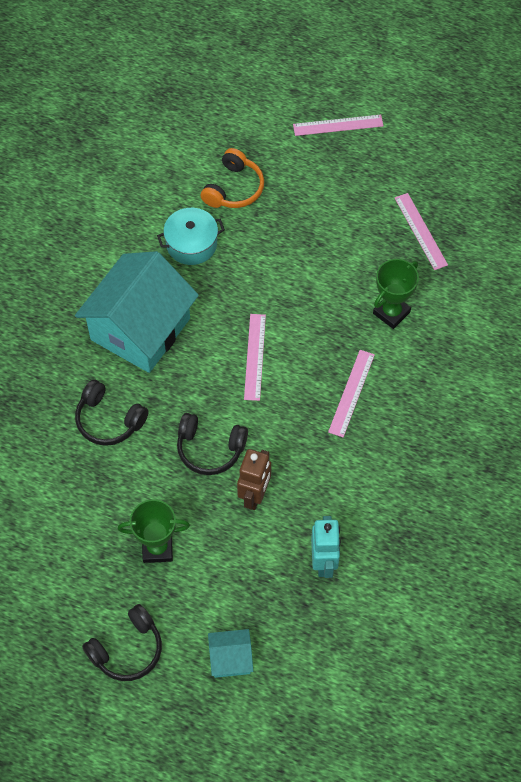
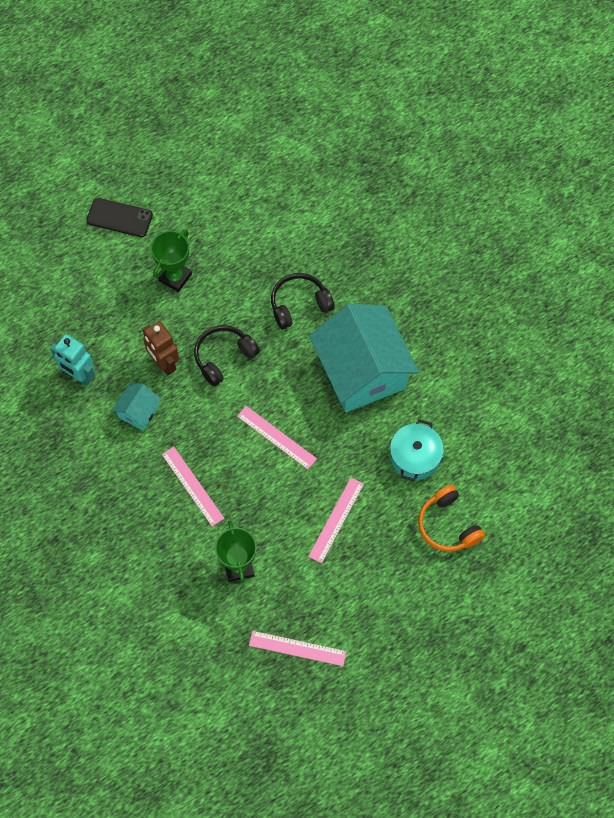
camera: 125 degrees right, 5 degrees up
black headphones [82,604,162,681] -> black phone [87,198,153,237]
turquoise house [208,629,253,678] -> turquoise house moved to [112,383,161,431]
pink ruler [293,115,383,136] -> pink ruler moved to [308,478,364,563]

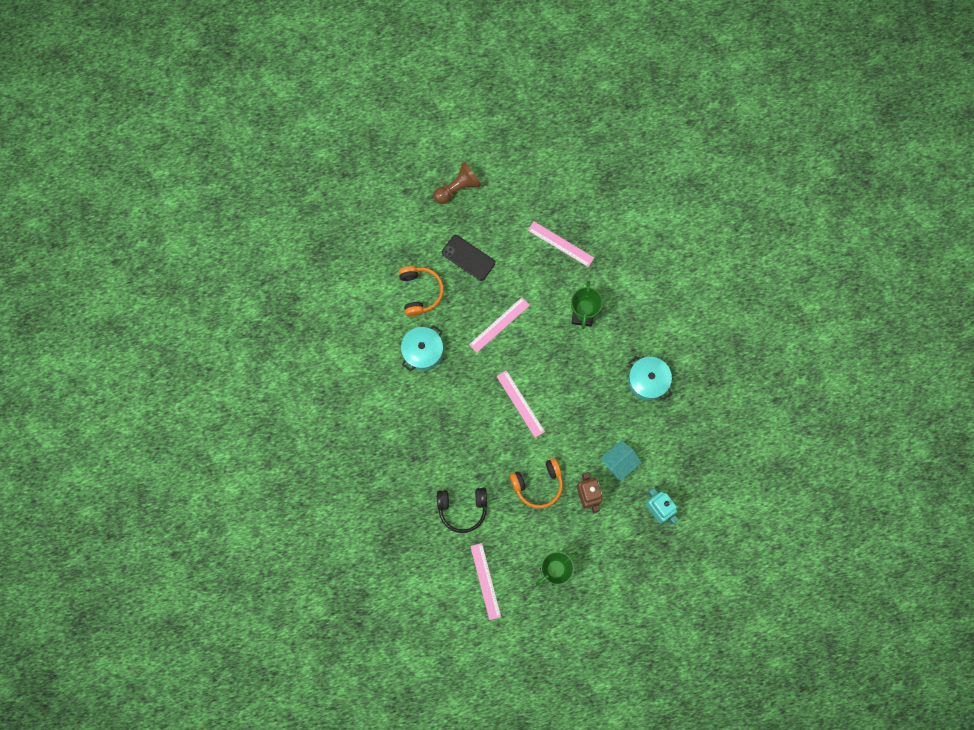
camera: 160 degrees left, 10 degrees up
black phone [87,198,153,237] -> black phone moved to [442,235,495,281]
pink ruler [162,447,224,526] -> pink ruler moved to [470,543,501,620]
black headphones [194,325,260,386] -> orange headphones [510,458,563,508]
turquoise house [309,303,419,412] -> none
none -> brown pawn [434,162,481,204]
none -> turquoise pot [628,356,672,400]

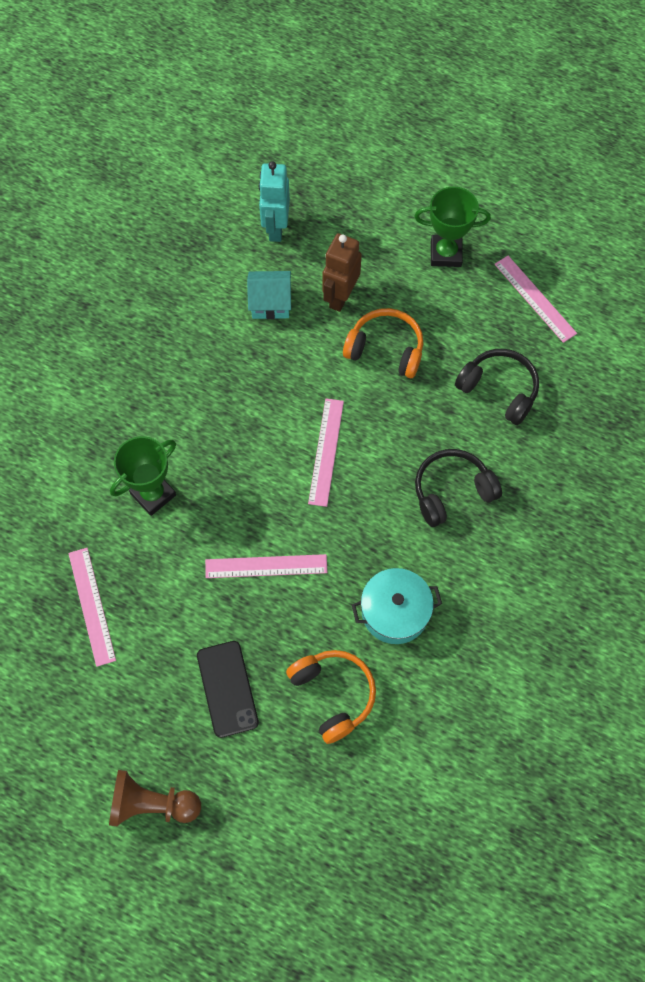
camera: 140 degrees left, 10 degrees down
orange headphones [398,266,444,316] -> orange headphones turned 120 degrees clockwise [286,650,376,744]
pink ruler [470,543,501,620] -> pink ruler turned 60 degrees counterclockwise [494,256,577,343]
turquoise pot [628,356,672,400] -> none
none -> black headphones [415,449,502,527]

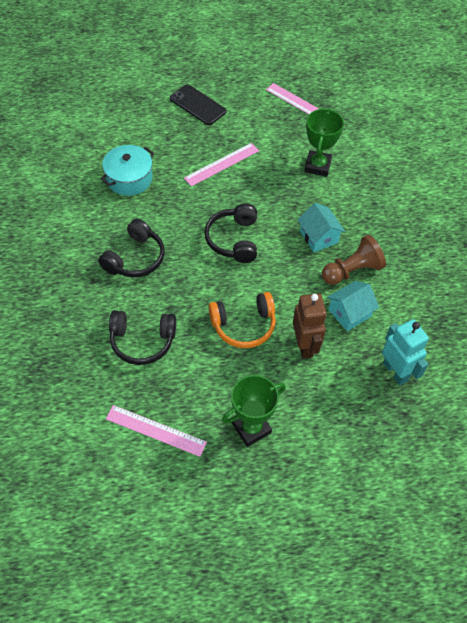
camera: 145 degrees right, 10 degrees down
brown pawn [109,770,201,827] -> brown pawn moved to [322,235,386,285]
orange headphones [286,650,376,744] -> none
pink ruler [308,398,344,507] -> black headphones [205,203,257,263]
none -> turquoise house [297,203,345,252]

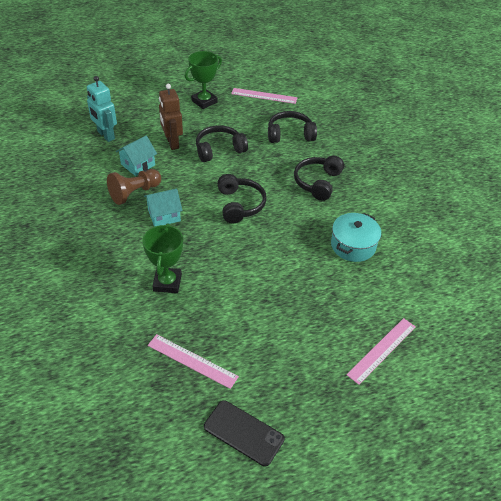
camera: 170 degrees right, 10 degrees down
black phone [170,84,227,125] -> black phone moved to [204,400,285,467]
pink ruler [184,143,259,187] -> pink ruler moved to [346,318,416,385]
orange headphones [209,292,276,348] -> black headphones [196,125,248,162]
turquoise house [297,203,345,252] -> turquoise house turned 75 degrees counterclockwise [144,188,183,227]

